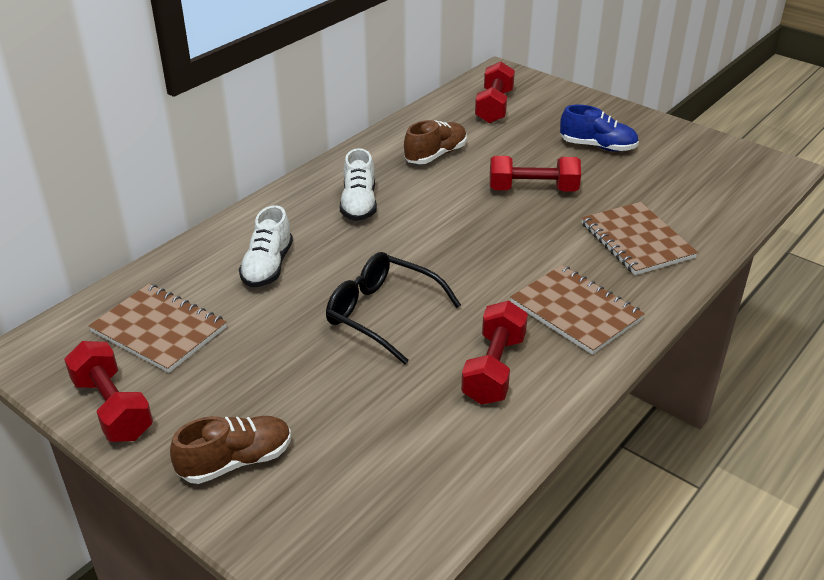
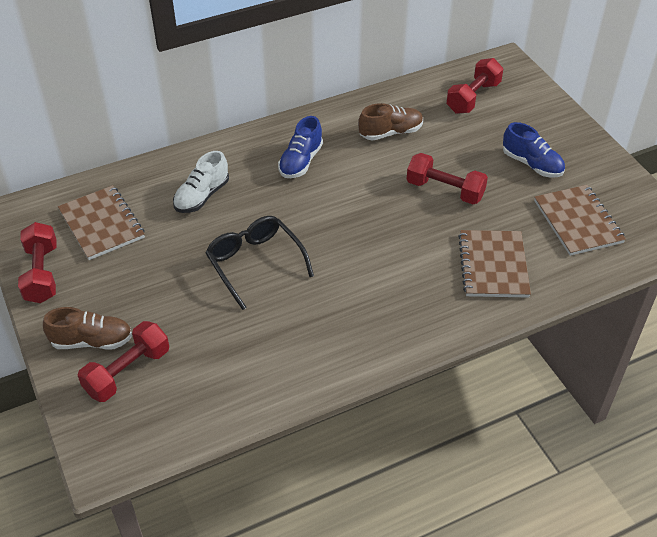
camera: 25 degrees right, 10 degrees up
white shoe [340,148,377,221] -> blue shoe [278,116,323,178]
red dumbbell [461,301,528,405] -> red dumbbell moved to [78,321,169,402]
brown notebook [510,265,645,355] -> brown notebook moved to [534,185,626,256]

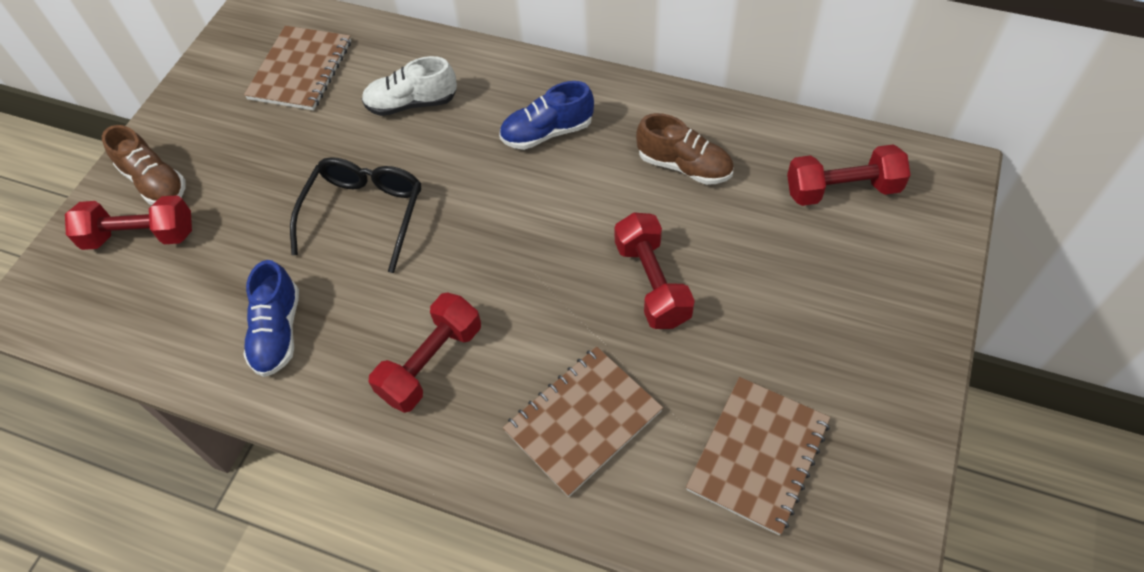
camera: 50 degrees right, 10 degrees up
red dumbbell [18,222,56,303] -> red dumbbell moved to [369,293,481,413]
blue shoe [503,122,565,177] -> blue shoe moved to [243,260,299,377]

